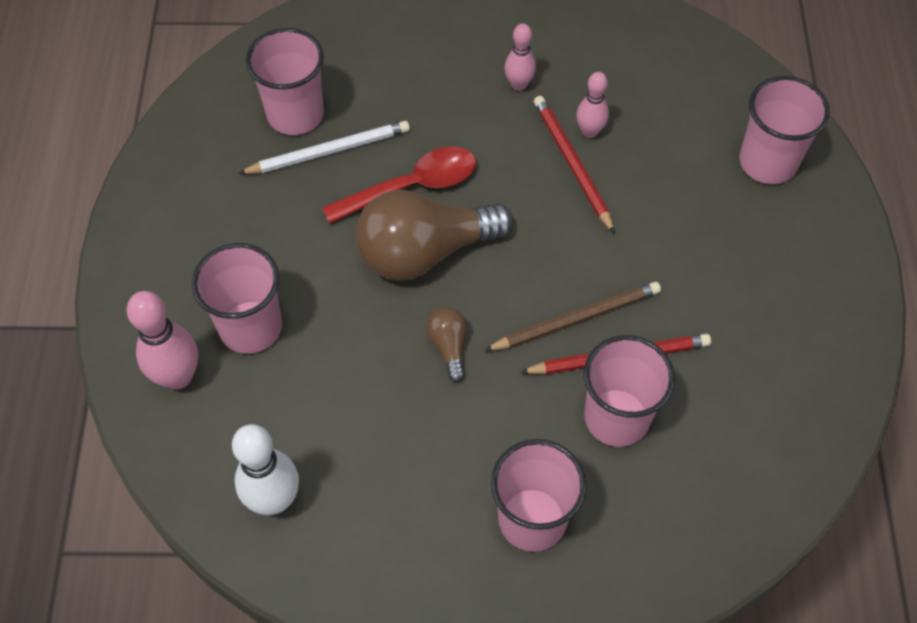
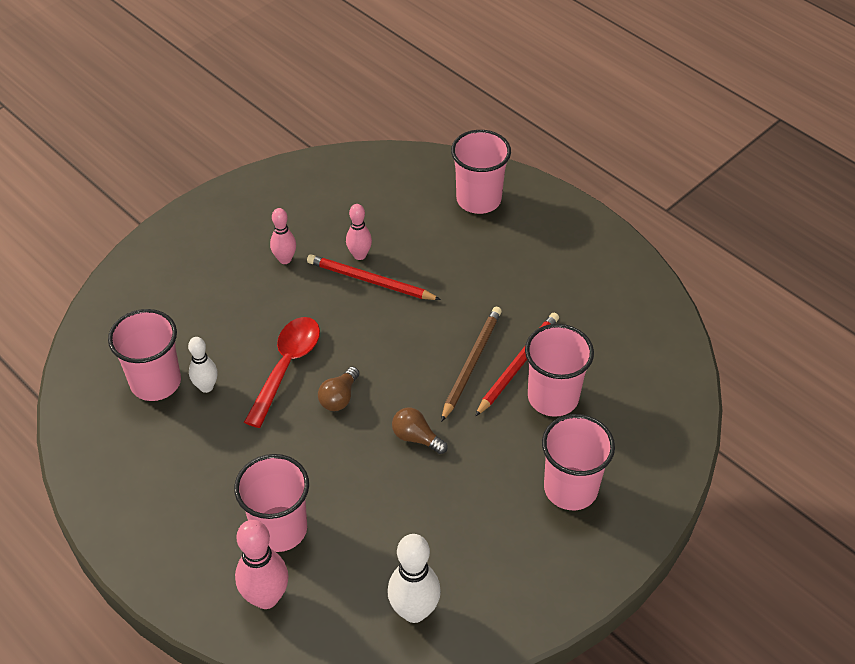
camera: 45 degrees left, 10 degrees down
white pencil [238,121,410,174] -> white bowling pin [188,337,218,393]
brown light bulb [355,190,513,281] -> brown light bulb [318,366,359,411], size x0.45

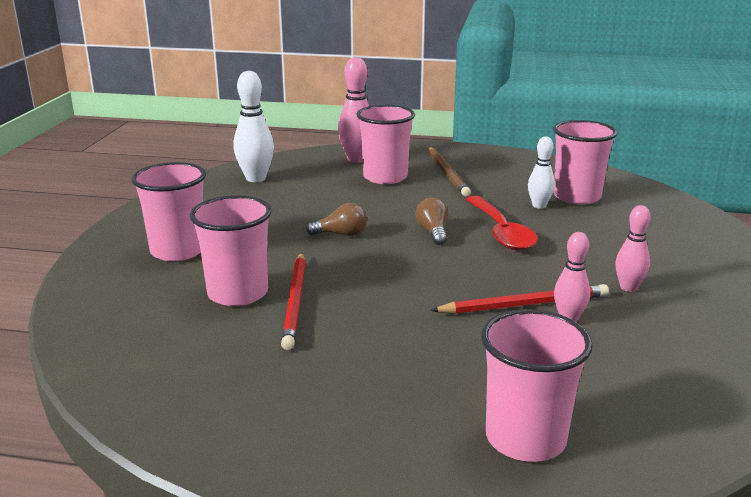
camera: 145 degrees right, 25 degrees down
brown pencil [441,307,502,422] -> brown pencil moved to [428,147,471,197]

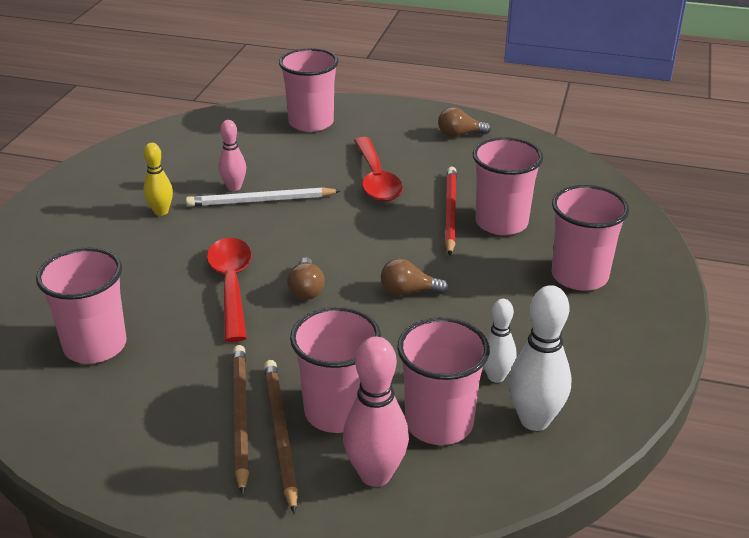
camera: 175 degrees left, 10 degrees up
red pencil [430,284,609,314] -> white pencil [186,187,341,207]
white bowling pin [528,136,555,209] -> white bowling pin moved to [483,299,516,383]
pink bowling pin [615,205,651,292] -> yellow bowling pin [144,143,173,216]
none -> brown pencil [264,360,298,514]
none -> red spoon [354,137,403,202]
none -> pink cup [397,317,490,445]
none -> brown light bulb [438,107,491,137]

